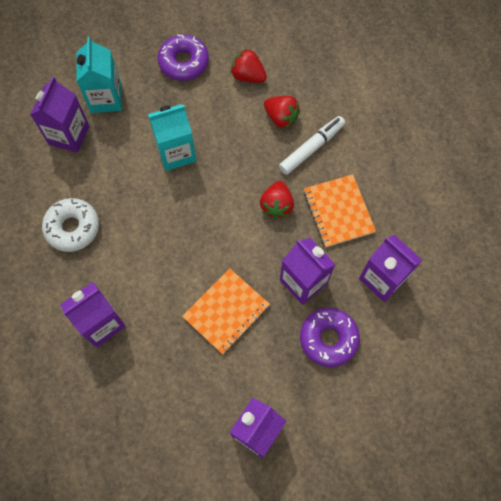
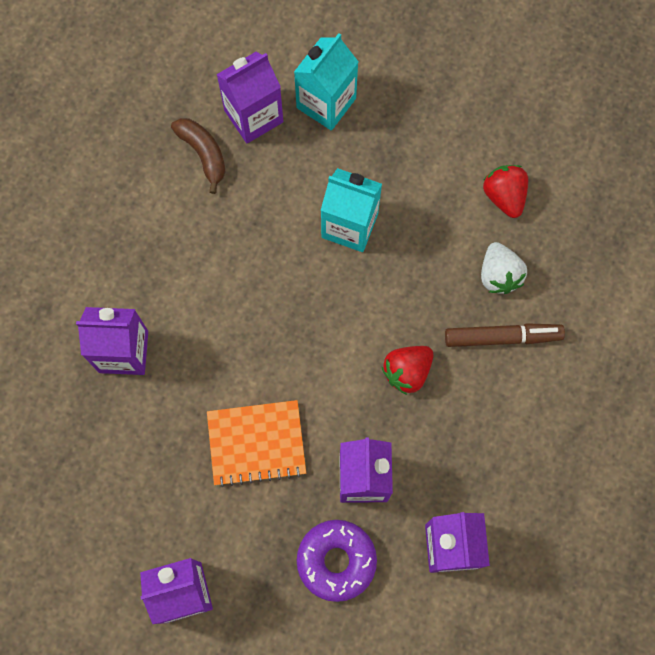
camera: 40 degrees right, 5 degrees up
white donut [42,198,99,252] -> none
purple donut [157,34,209,81] -> none
red strawberry [264,96,300,128] -> white strawberry [481,242,527,294]
white marker [279,116,345,175] -> brown marker [445,323,565,347]
orange notebook [304,174,376,248] -> none
none -> brown banana [171,118,226,194]

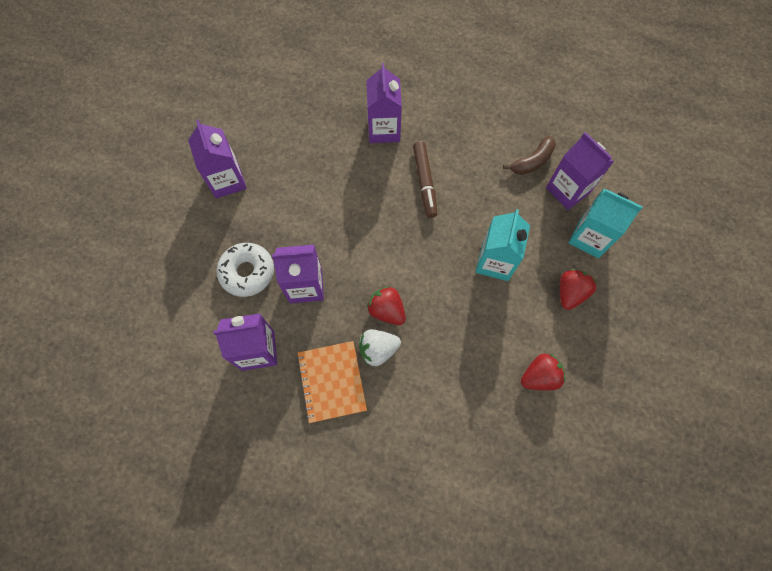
camera: 85 degrees right, 5 degrees down
orange notebook [207,400,306,487] -> orange notebook moved to [297,341,367,423]
purple donut [297,520,377,602] -> white donut [216,243,274,297]
brown marker [445,323,565,347] -> brown marker moved to [413,141,437,218]
white strawberry [481,242,527,294] -> white strawberry moved to [359,329,401,366]
none -> red strawberry [560,269,597,310]

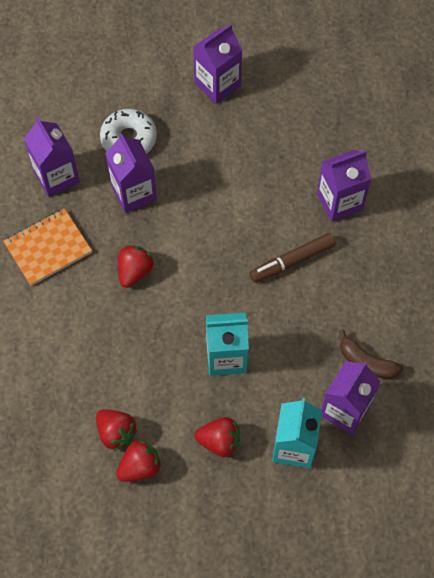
camera: 70 degrees right, 5 degrees down
white strawberry [359,329,401,366] -> none
none -> red strawberry [116,440,162,482]

